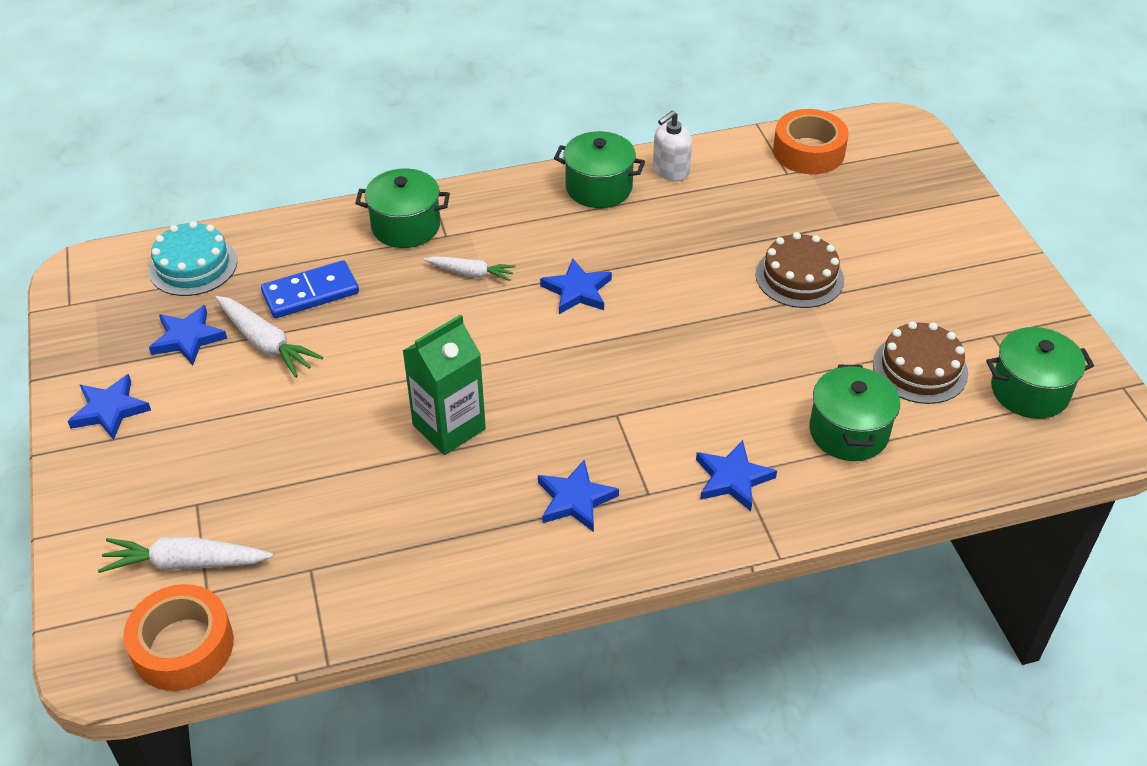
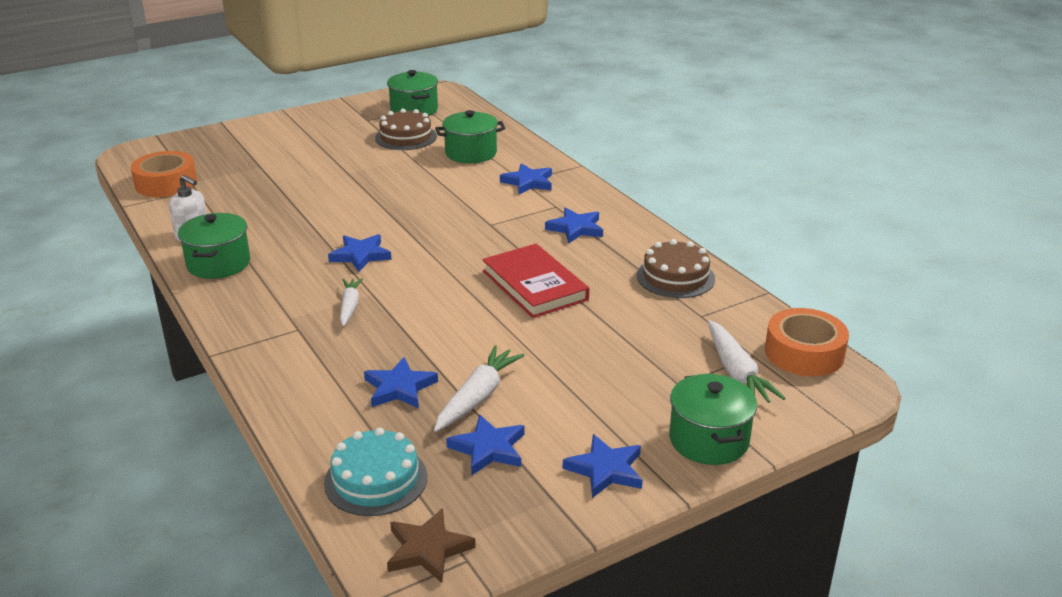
camera: 105 degrees left, 15 degrees down
blue domino [261,260,359,318] -> blue star [364,357,438,408]
green pot [355,168,450,248] -> green pot moved to [669,374,757,465]
green carton [403,314,486,455] -> red book [482,244,589,318]
brown cake [756,232,844,308] -> brown cake moved to [637,239,715,298]
none -> brown star [387,508,476,583]

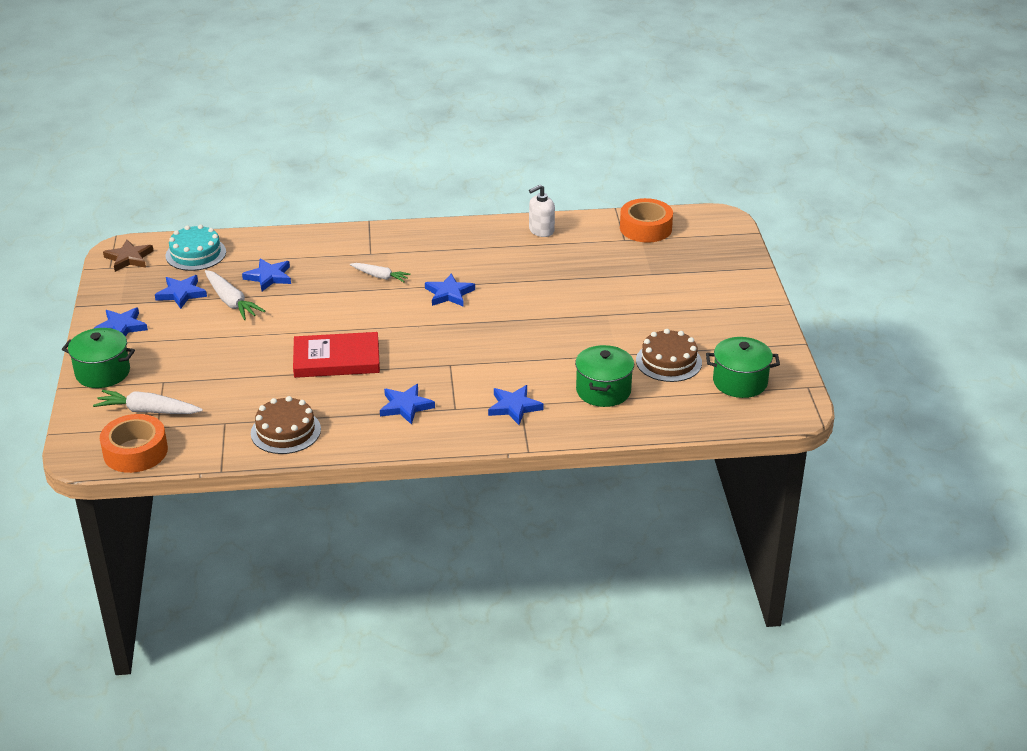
camera: 115 degrees right, 5 degrees up
green pot [178,213,250,279] -> none

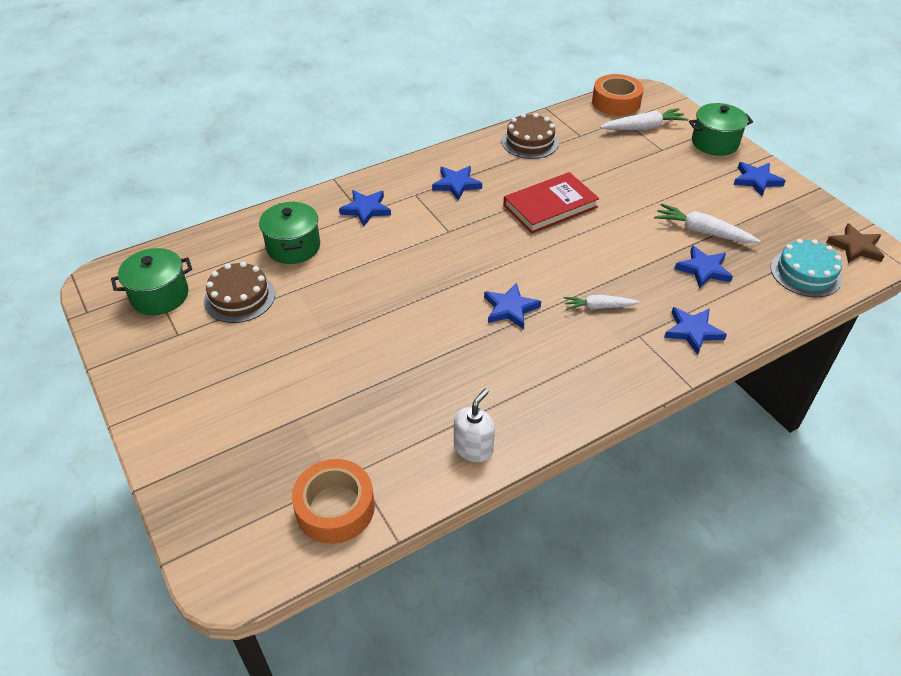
camera: 155 degrees right, 10 degrees up
blue star [155,275,207,309] -> blue star moved to [664,307,727,355]

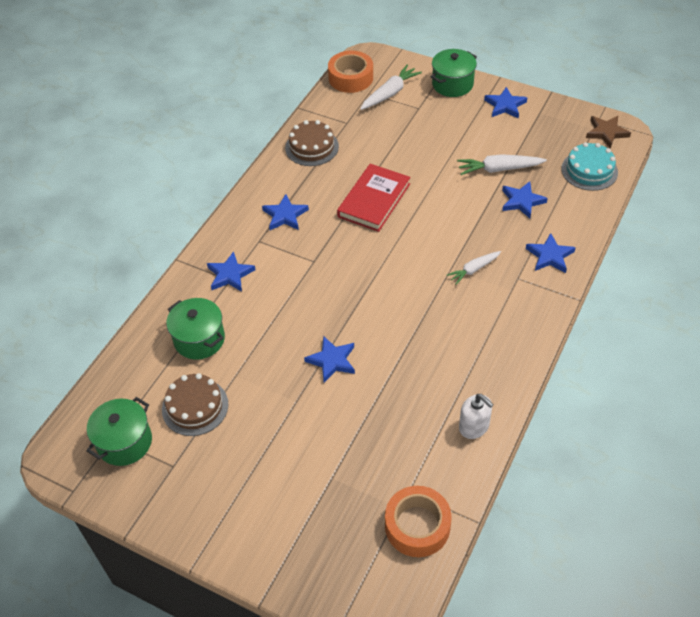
camera: 30 degrees left, 5 degrees up
white soap dispenser [454,388,495,462] -> white soap dispenser turned 135 degrees clockwise [459,394,494,439]
blue star [484,282,541,329] -> blue star moved to [304,336,355,383]

